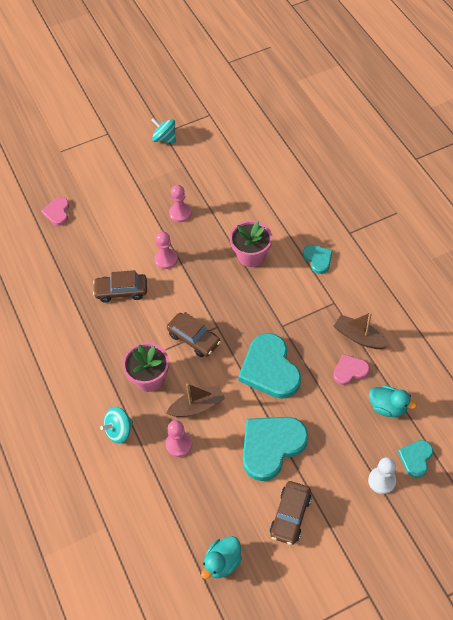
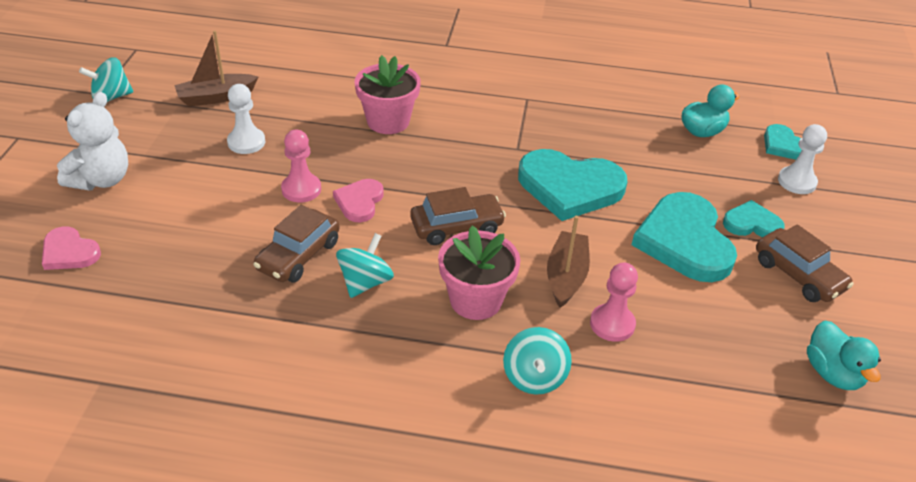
camera: 60 degrees left, 15 degrees down
pink pawn [169,185,192,222] -> white pawn [227,84,265,154]
turquoise heart [303,245,333,274] -> turquoise heart moved to [723,200,785,237]
pink heart [333,354,370,385] -> pink heart moved to [333,179,384,222]
brown boat [334,312,389,349] -> brown boat moved to [174,30,258,107]
none -> white teddy bear [57,92,128,191]
none -> turquoise spinning top [336,233,394,298]

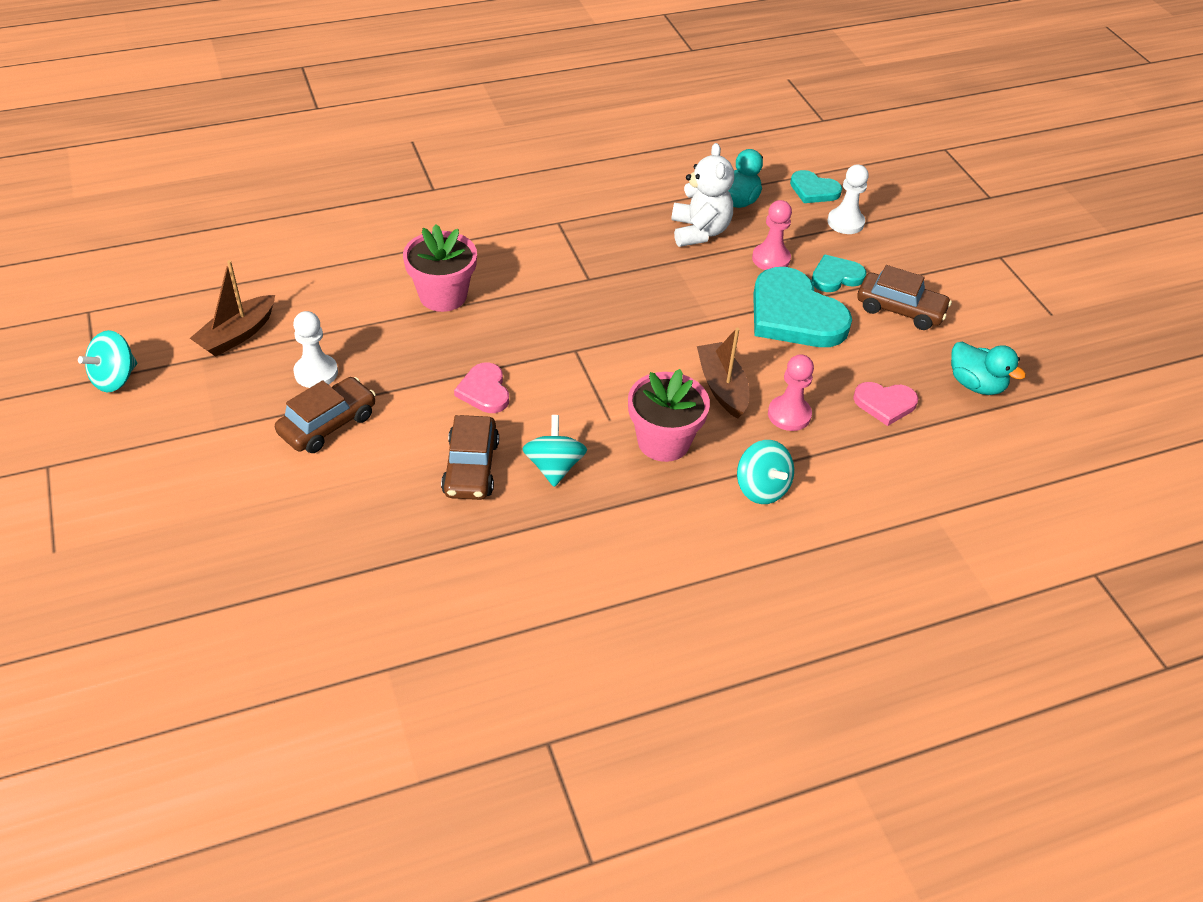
camera: 30 degrees left, 5 degrees up
pink heart [42,227,101,270] -> pink heart moved to [853,382,918,426]
white teddy bear [57,92,128,191] -> white teddy bear moved to [671,143,734,247]
pink pawn [281,130,321,202] -> pink pawn moved to [752,200,792,270]
brown car [410,187,506,245] -> brown car moved to [275,377,376,453]
turquoise heart [518,149,628,221] -> none

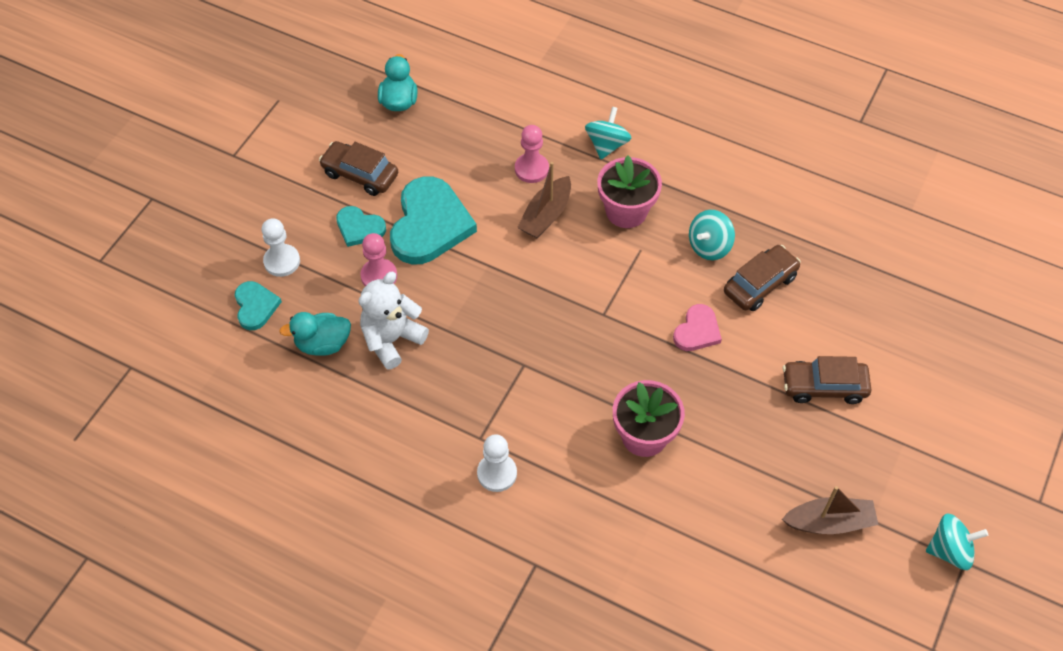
camera: 130 degrees left, 10 degrees up
white pawn [293,311,338,388] -> white pawn moved to [477,434,517,492]
pink heart [853,382,918,426] -> none
brown car [857,265,952,330] -> brown car turned 45 degrees counterclockwise [319,141,398,196]

